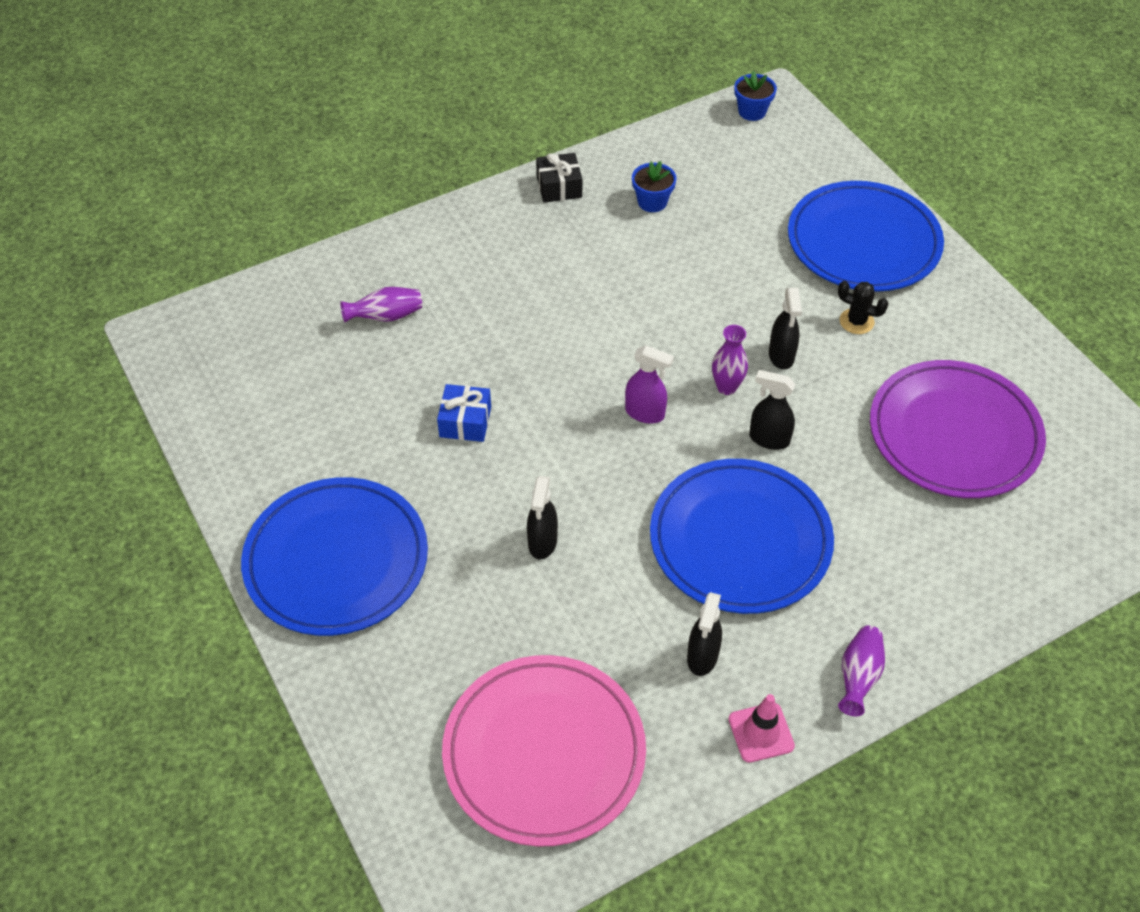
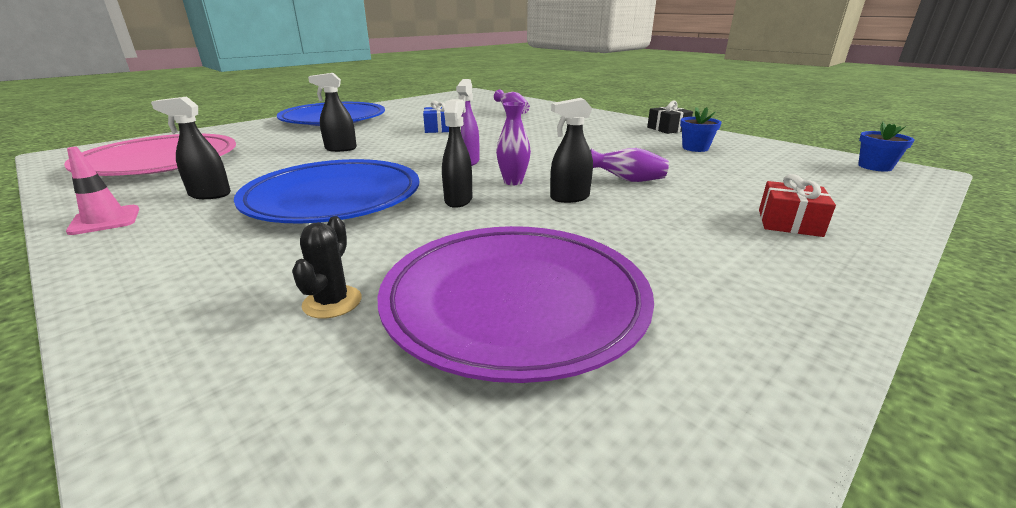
camera: 75 degrees right, 25 degrees down
blue plate [788,181,944,292] -> red gift [759,174,836,237]
black cactus [838,281,889,334] -> black cactus moved to [292,216,362,319]
purple vase [838,625,885,716] -> purple vase moved to [590,148,669,182]

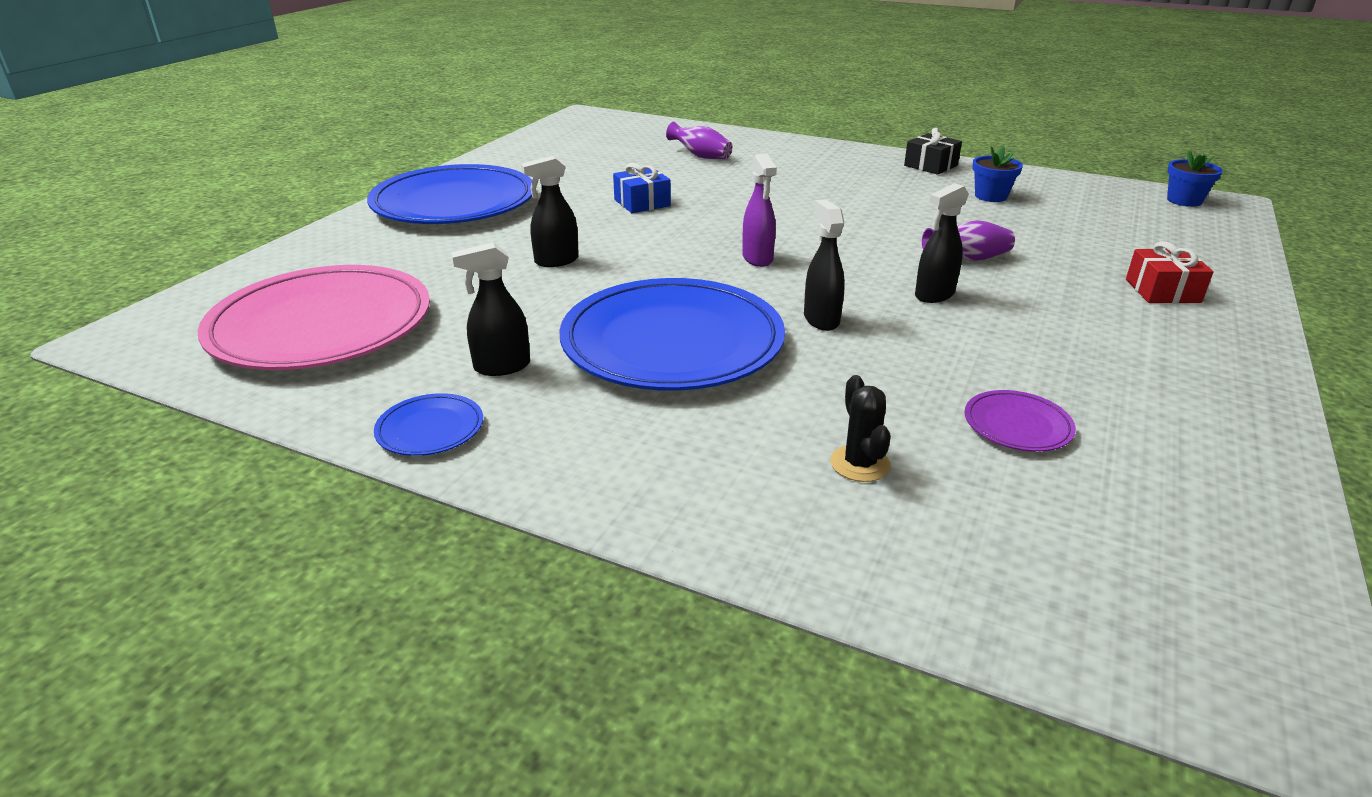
camera: 20 degrees left, 5 degrees up
pink traffic cone [66,147,139,235] -> blue plate [374,393,483,456]
purple plate [378,226,654,383] -> purple plate [965,390,1076,452], size x0.41
purple vase [496,102,531,185] -> none

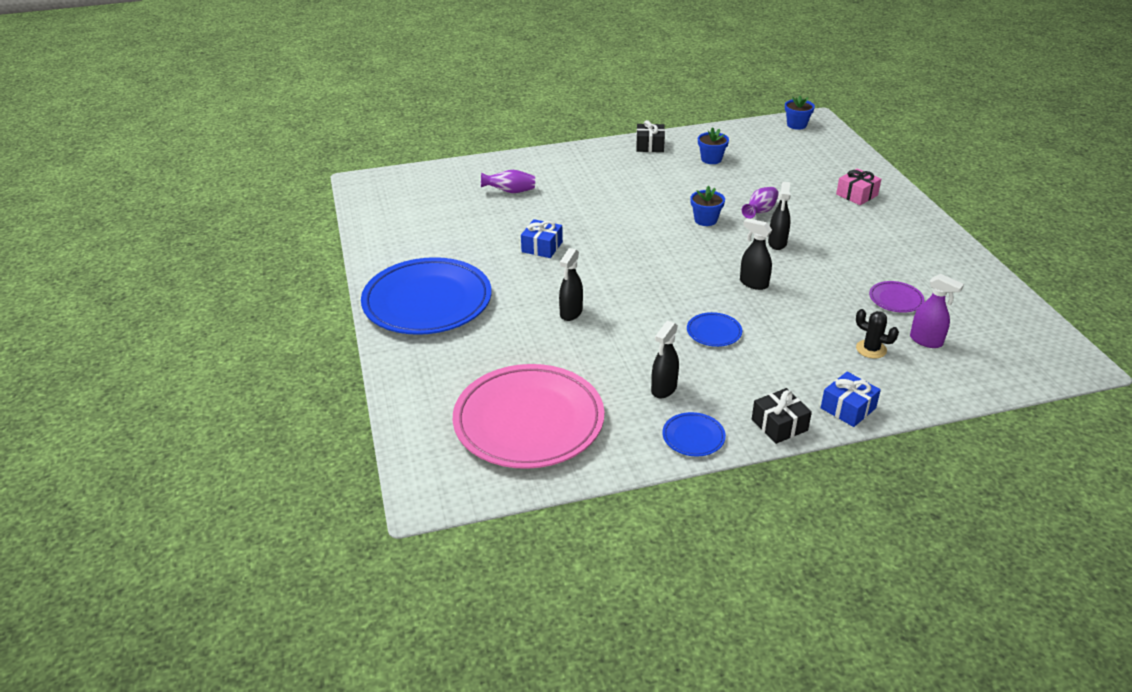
camera: 40 degrees left, 5 degrees up
blue plate [559,278,785,391] -> blue plate [687,312,742,347], size x0.41
purple spray bottle [742,153,777,267] -> purple spray bottle moved to [910,274,964,348]
red gift [1126,241,1214,303] -> pink gift [836,168,881,205]
none -> blue flower pot [691,185,725,226]
none -> black gift [752,388,812,444]
none -> blue gift [821,372,881,427]

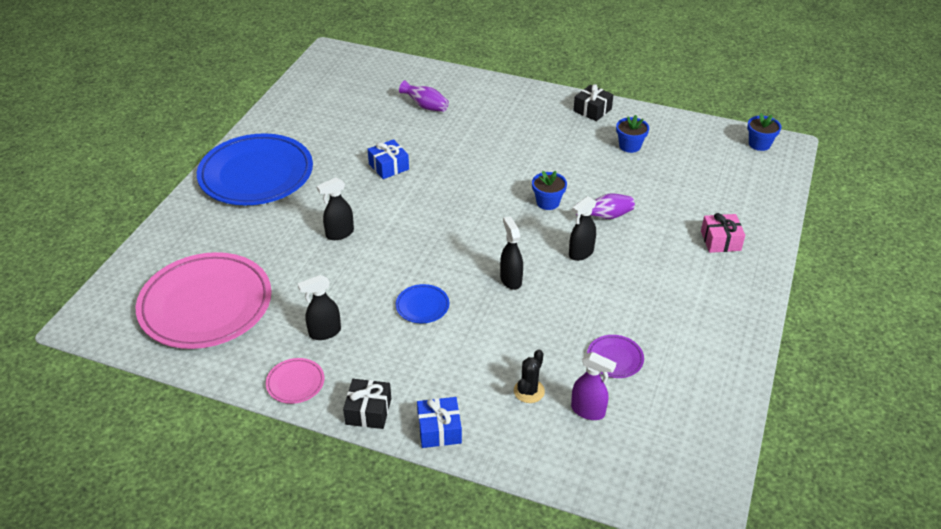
camera: 35 degrees right, 5 degrees up
blue plate [662,412,726,456] -> pink plate [266,358,324,404]
black cactus [856,309,899,359] -> black cactus turned 45 degrees clockwise [514,349,545,403]
purple spray bottle [910,274,964,348] -> purple spray bottle turned 45 degrees counterclockwise [571,352,616,420]

